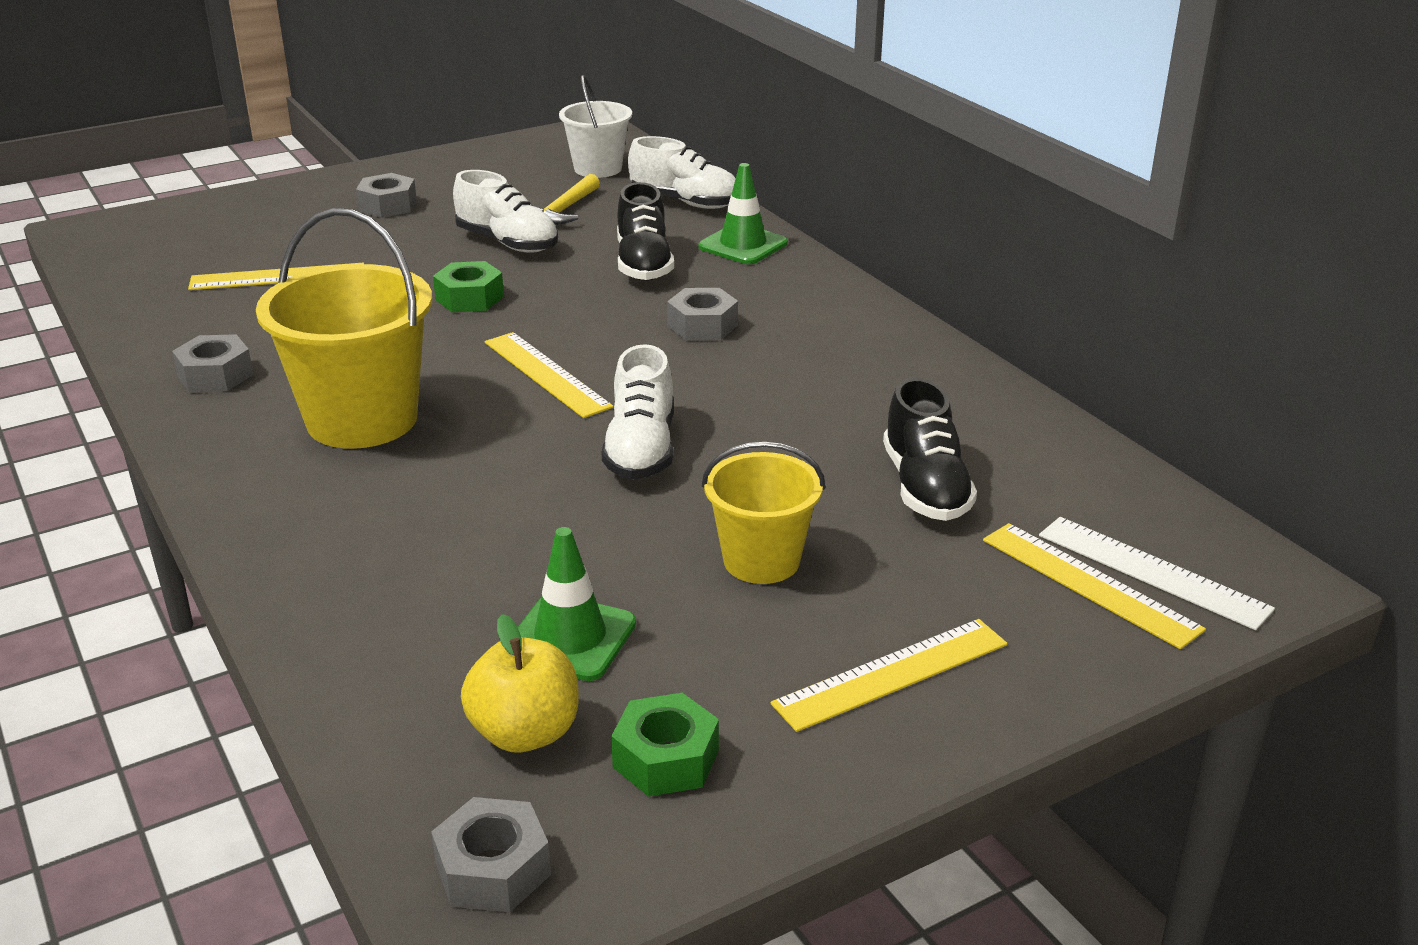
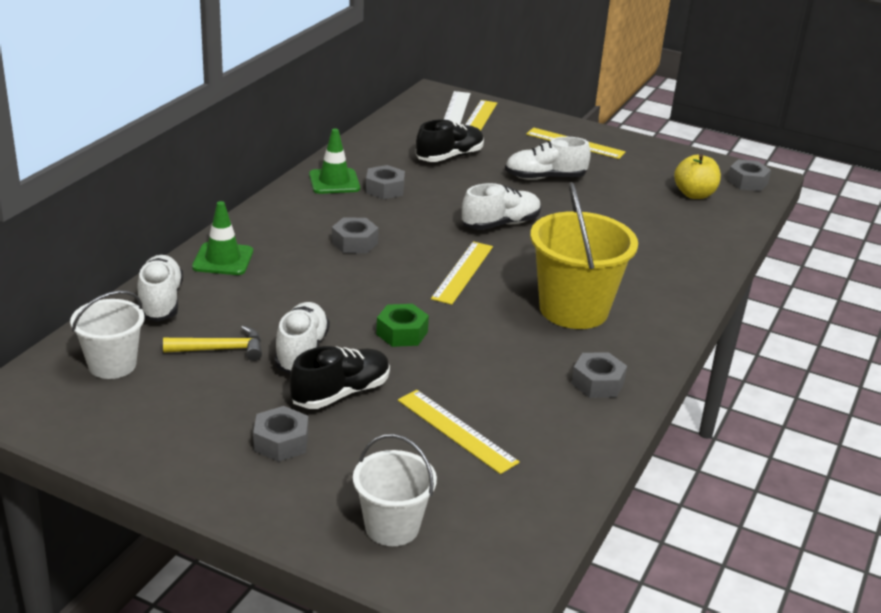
camera: 125 degrees left, 0 degrees up
green traffic cone [518,527,636,681] -> green traffic cone moved to [309,128,360,194]
green nut [611,693,719,797] -> none
black shoe [617,182,674,281] -> black shoe moved to [289,346,390,409]
yellow bucket [702,442,825,584] -> white shoe [505,137,591,180]
none -> white bucket [353,434,437,546]
none -> grey nut [366,165,405,199]

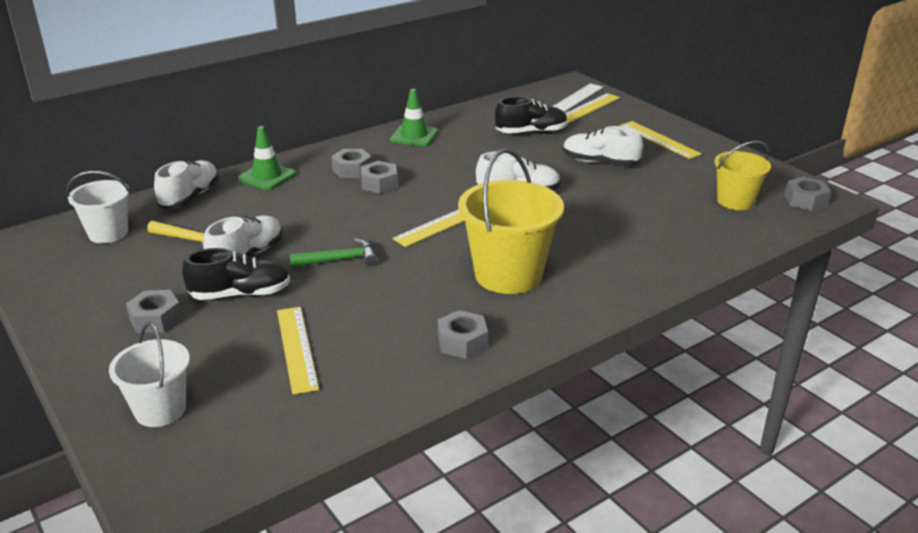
camera: 30 degrees right, 0 degrees up
grey nut [366,165,405,199] -> grey nut moved to [331,149,372,178]
green nut [376,304,429,347] -> green hammer [290,238,378,268]
yellow apple [674,154,721,199] -> yellow bucket [714,141,771,210]

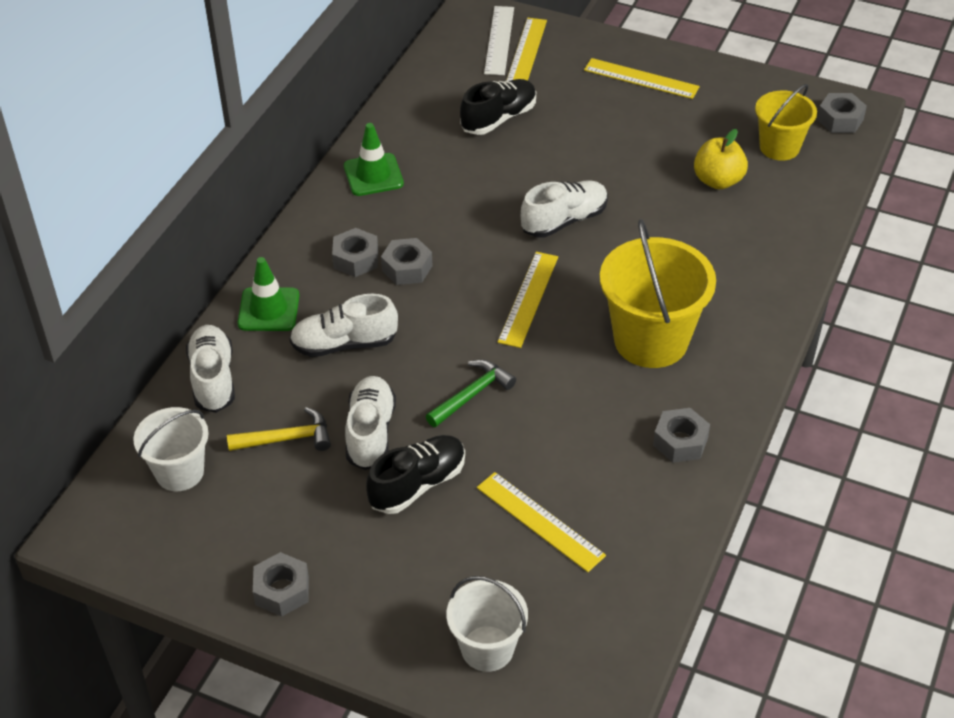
camera: 30 degrees left, 15 degrees up
grey nut [126,290,182,333] -> grey nut moved to [253,552,309,617]
white shoe [563,126,643,166] -> white shoe moved to [289,294,398,357]
none -> yellow apple [694,129,748,189]

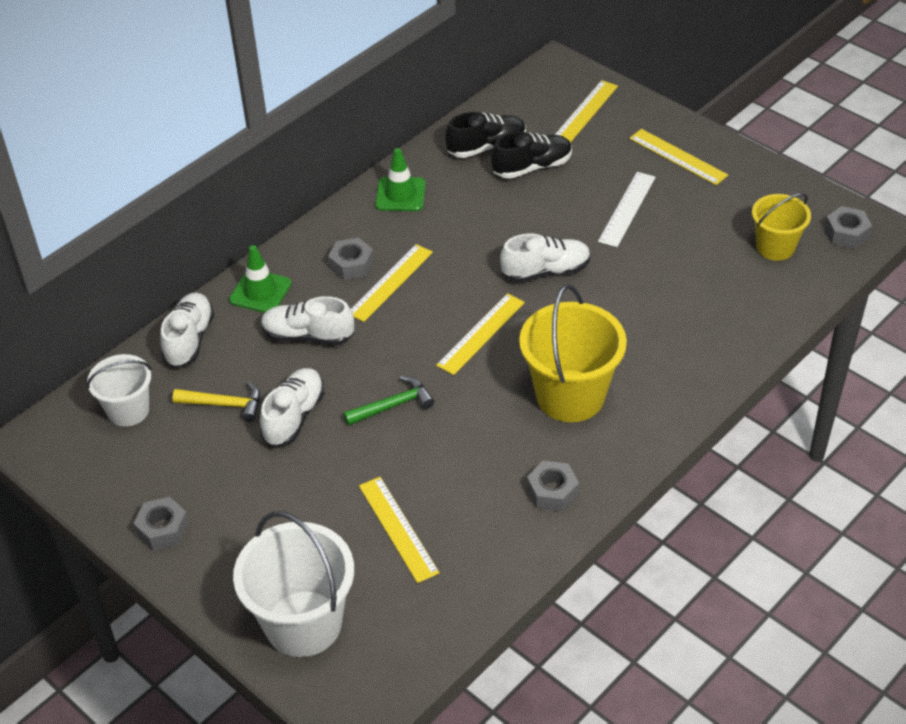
camera: 20 degrees right, 0 degrees up
black shoe [366,435,465,514] -> black shoe moved to [445,112,526,158]
grey nut [381,238,433,285] -> yellow ruler [351,244,433,322]
white bucket [446,576,528,672] -> white bucket [233,511,354,657], size x1.65
white ruler [484,6,514,75] -> white ruler moved to [598,172,656,247]
yellow apple [694,129,748,189] -> none

